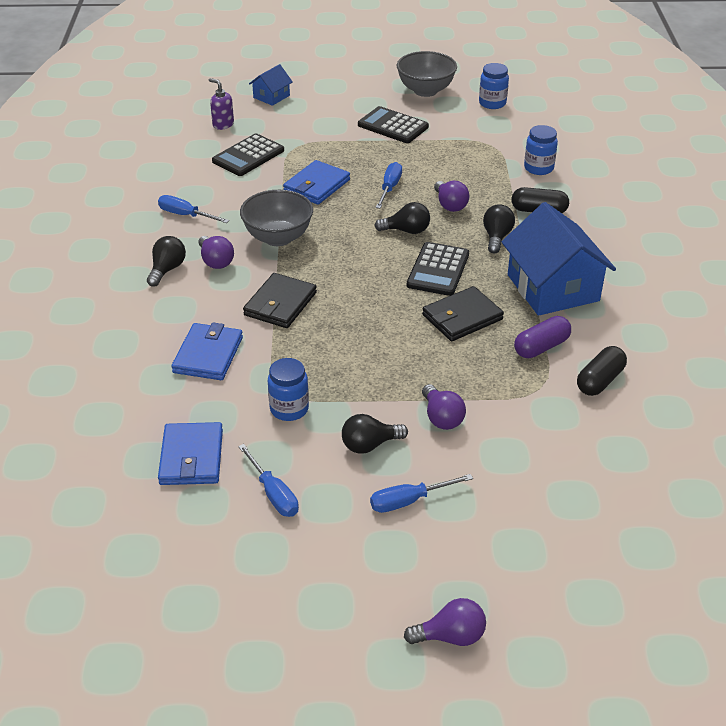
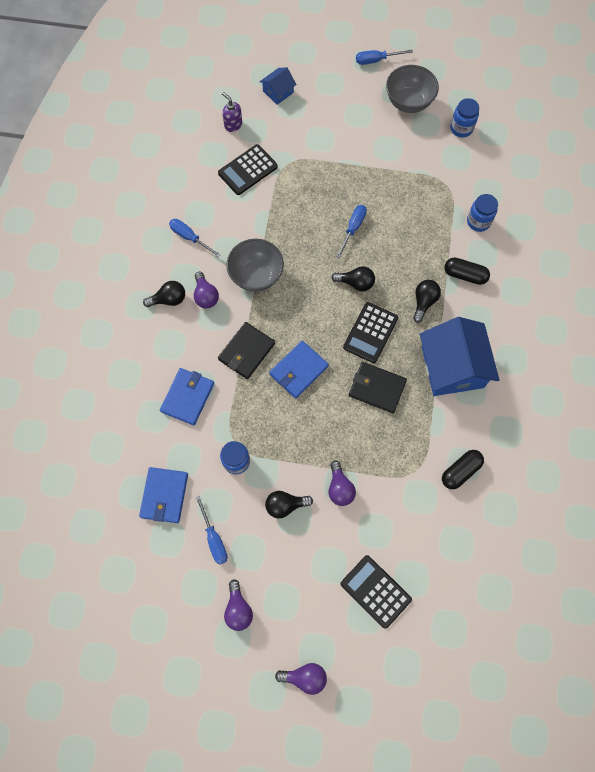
camera: 10 degrees right, 30 degrees up
black light bulb [147,236,186,286] -> black light bulb turned 45 degrees clockwise [143,281,185,307]
blue wallet [283,160,350,205] -> blue wallet moved to [269,341,329,398]
black calculator [358,106,429,143] -> black calculator moved to [340,555,412,629]
blue screwdriver [370,474,473,513] -> blue screwdriver moved to [356,50,413,65]
black wallet [422,286,504,341] -> black wallet turned 45 degrees clockwise [349,362,407,413]
purple light bulb [434,181,469,212] -> purple light bulb moved to [224,579,253,631]
purple capsule [514,316,571,358] -> none

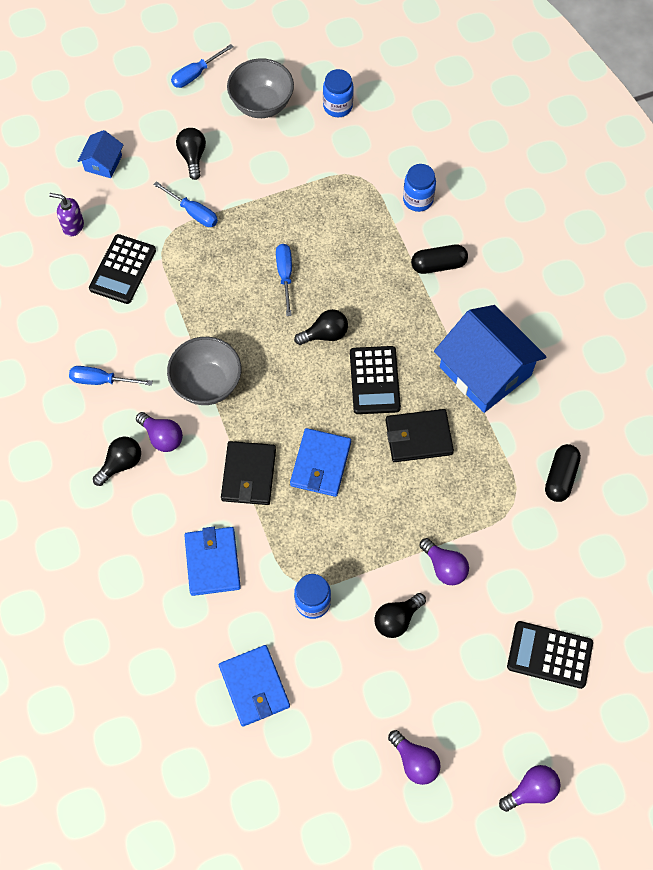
camera: 30 degrees left, 5 degrees down
blue screwdriver [195,495,228,565] -> blue screwdriver moved to [153,181,218,227]
black light bulb [413,280,441,323] -> black light bulb moved to [176,128,206,180]

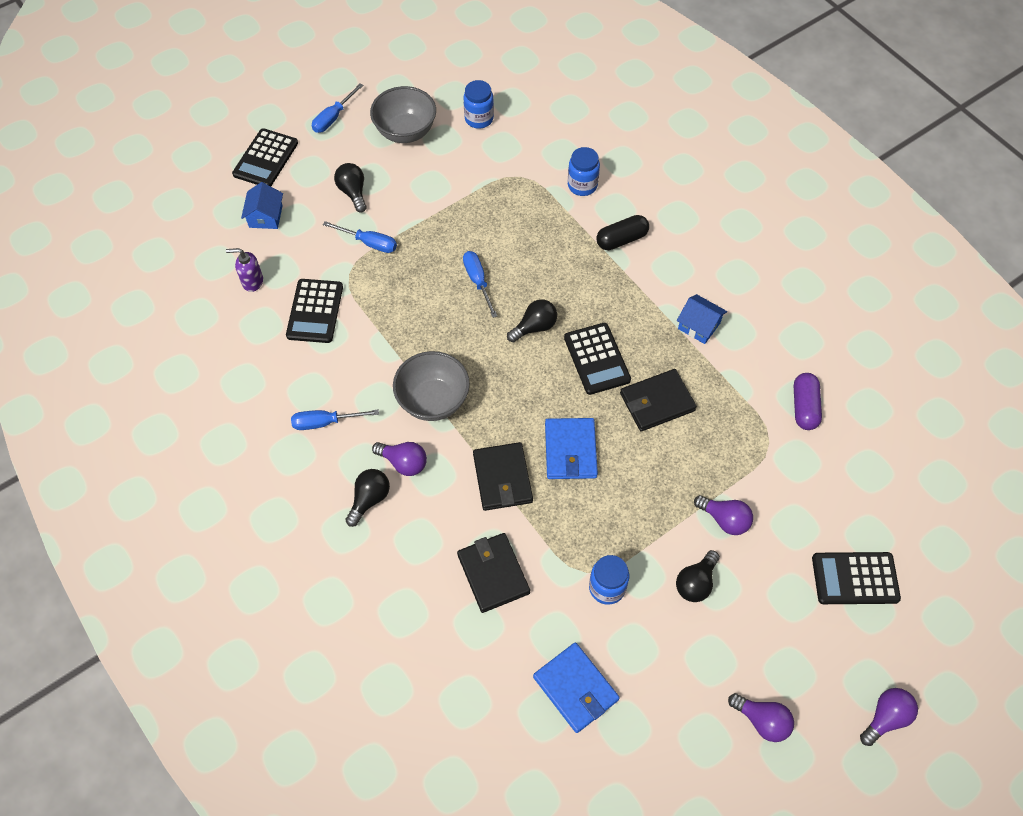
camera: 15 degrees left, 5 degrees down
blue wallet [184,527,241,596] -> black wallet [457,533,530,613]
blue house [434,305,547,413] -> blue house [677,294,727,344], size x0.48
black capsule [545,444,581,502] -> purple capsule [794,373,822,430]
none -> black calculator [232,128,298,186]

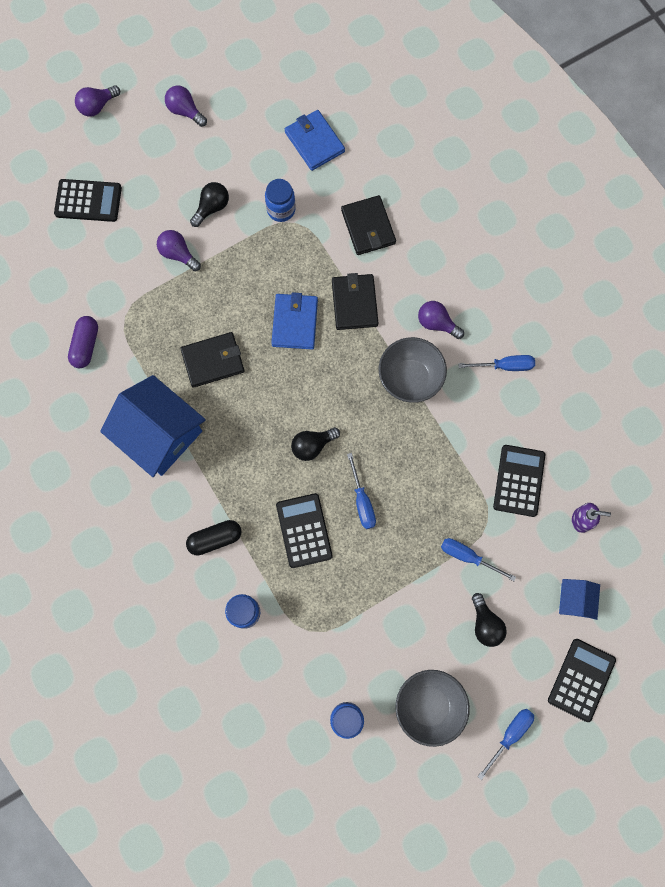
camera: 175 degrees left, 15 degrees up
black light bulb [345,469,390,527] -> none
black calculator [564,323,631,395] -> black calculator moved to [276,493,333,568]
blue house [677,294,727,344] -> blue house [100,375,206,477], size x2.09

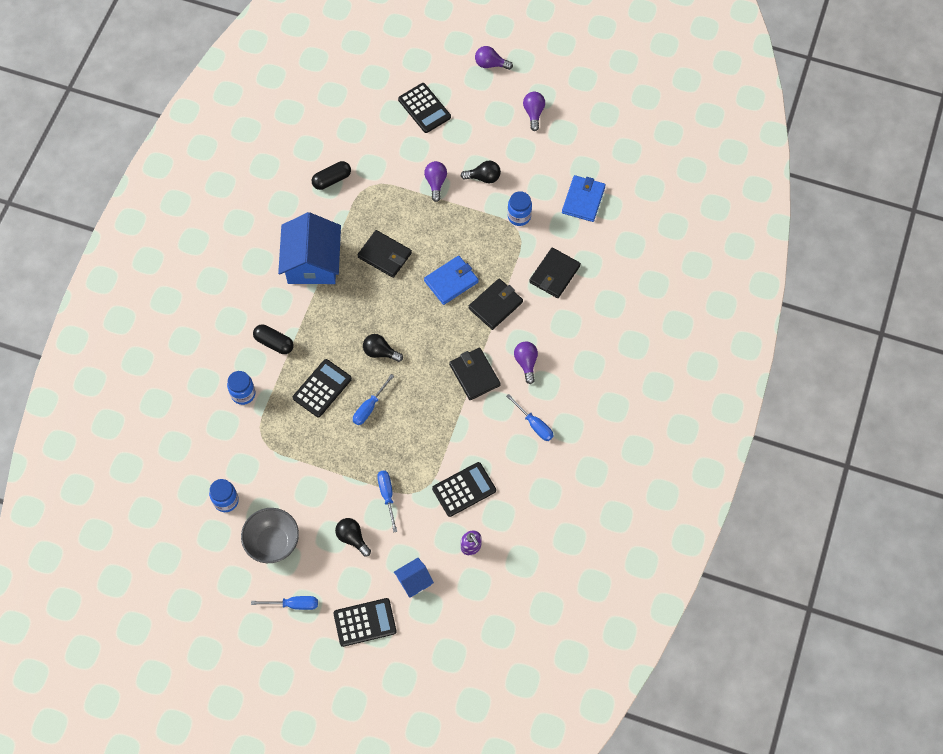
camera: 50 degrees right, 10 degrees down
purple capsule [68,316,98,368] -> black capsule [312,161,351,190]
grey bowl [379,337,447,403] -> black wallet [449,347,501,400]
black light bulb [472,593,507,647] -> black light bulb turned 105 degrees clockwise [335,518,371,556]

